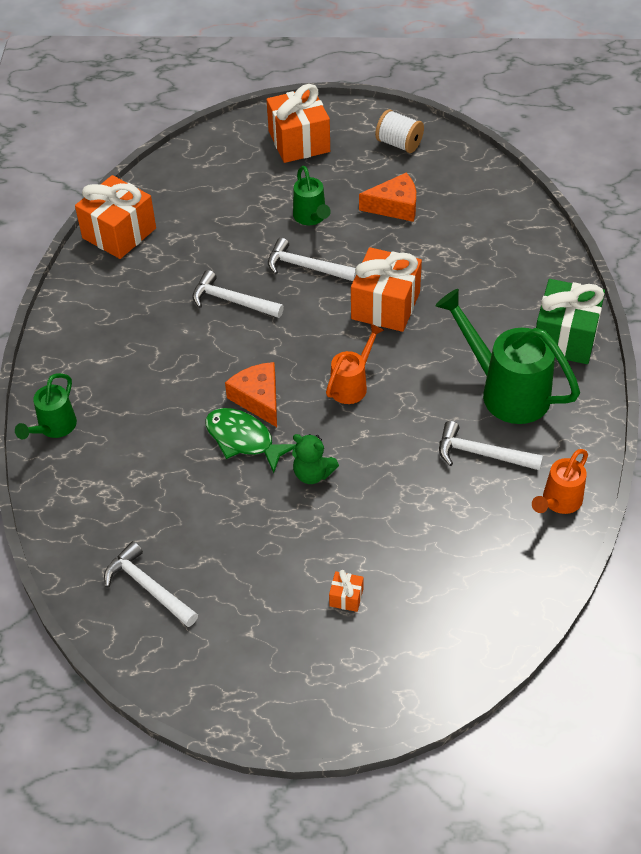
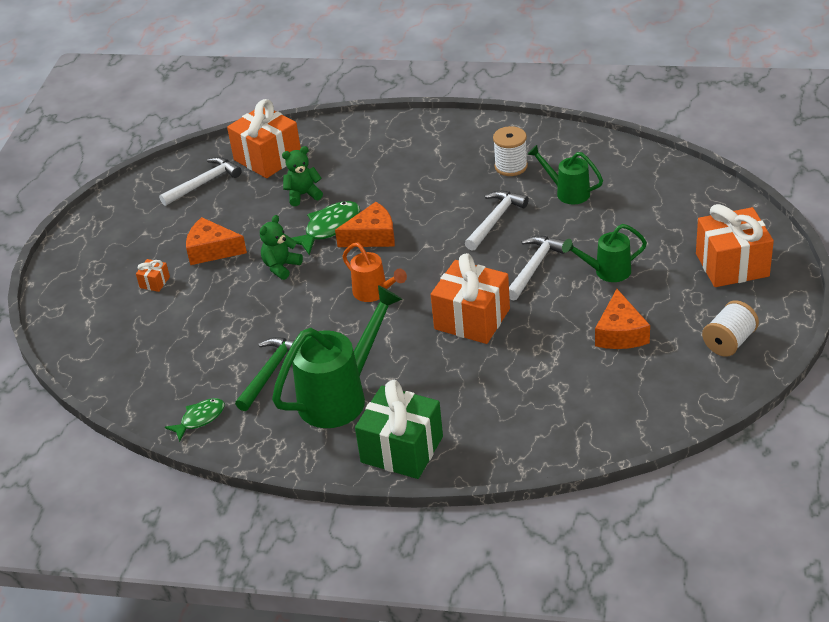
camera: 100 degrees right, 10 degrees down
green watering can [15,373,77,440] -> green watering can moved to [527,145,603,204]
orange gift [75,175,156,259] -> orange gift moved to [227,99,301,178]
white hammer [439,421,543,471] -> green hammer [235,337,294,411]
orange watering can [532,449,588,514] -> green fish [165,398,225,442]
none -> orange cheese [186,217,247,265]
none -> green teddy bear [282,146,323,206]
none -> white spool [493,126,528,176]

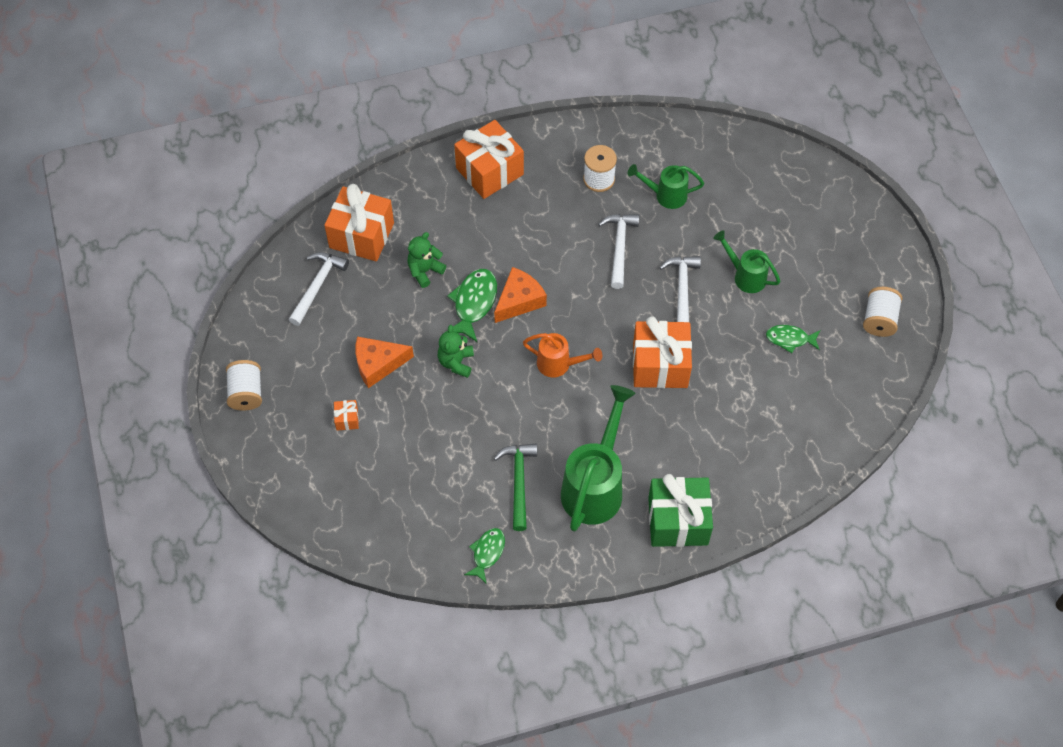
camera: 30 degrees left, 20 degrees up
green watering can [562,224,647,282] -> green watering can turned 75 degrees clockwise [713,230,781,293]
orange cheese [595,289,650,349] -> green fish [766,325,820,353]
orange gift [696,204,774,287] -> orange gift moved to [454,120,524,199]
none -> white spool [226,360,262,410]

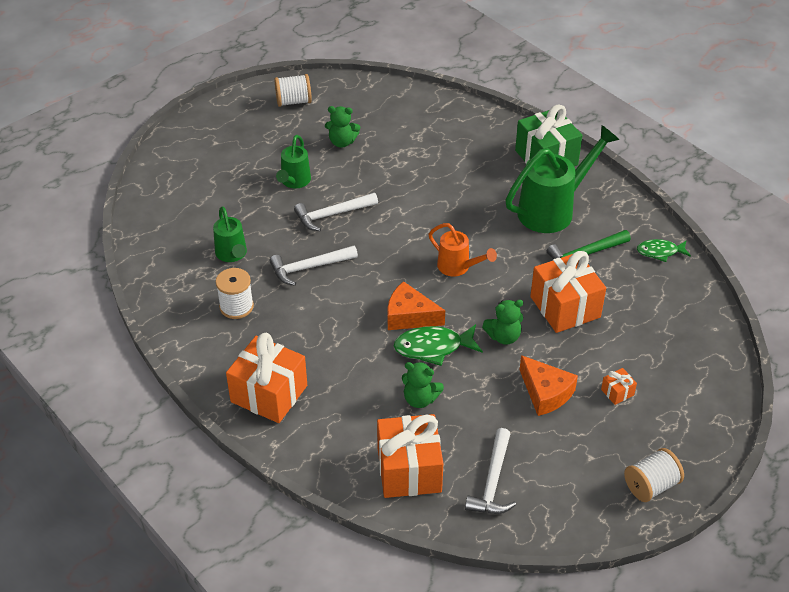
camera: 115 degrees left, 15 degrees down
white hammer [289,252,349,326] -> white hammer turned 75 degrees counterclockwise [465,428,516,514]
orange watering can [523,333,602,378] -> orange watering can turned 135 degrees clockwise [429,223,497,277]
green watering can [561,385,635,532] -> green watering can turned 150 degrees clockwise [505,125,619,233]
orange gift [633,316,692,388] -> orange gift moved to [530,251,606,333]
green fish [766,325,820,353] -> green teddy bear [325,106,360,148]

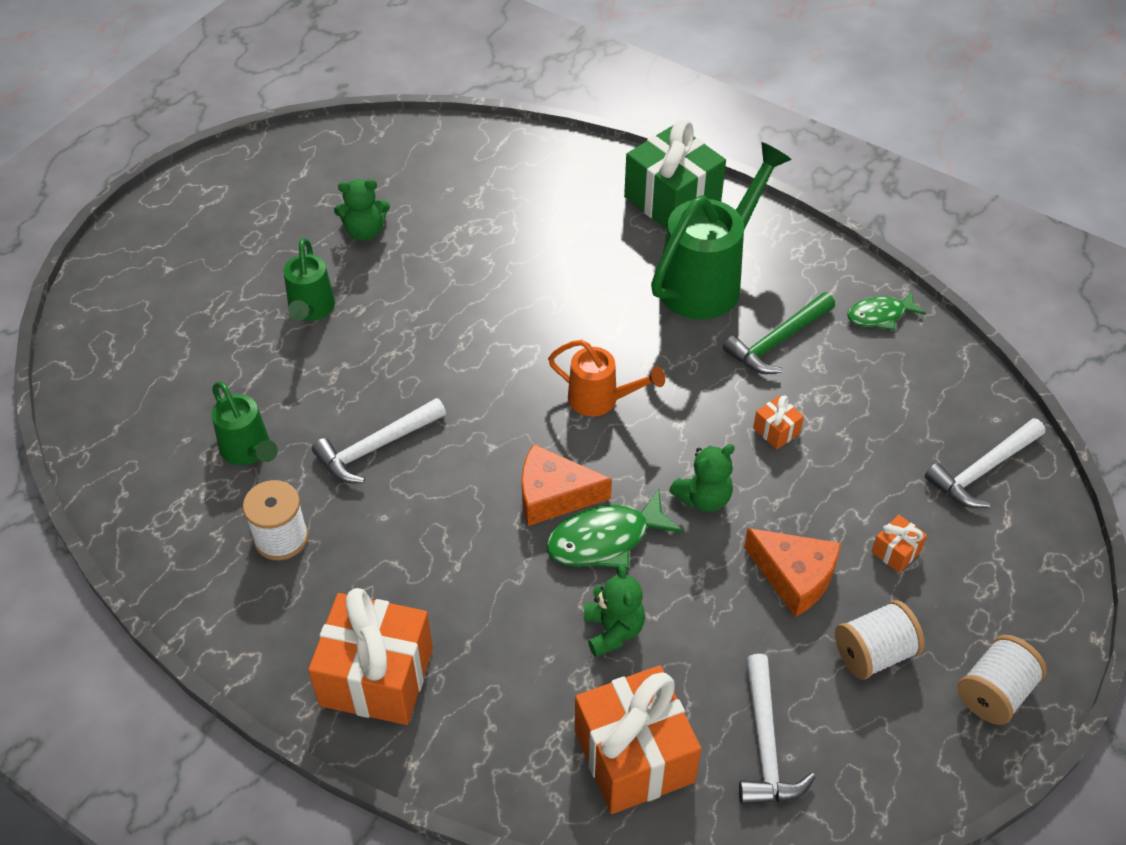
camera: 15 degrees left, 5 degrees up
white spool [275,74,312,107] -> white spool moved to [835,600,925,679]
white hammer [294,193,378,231] -> white hammer moved to [925,418,1045,508]
green teddy bear [402,362,444,408] -> green teddy bear turned 105 degrees counterclockwise [584,564,645,657]
orange gift [530,251,606,333] -> orange gift [753,395,804,449], size x0.42

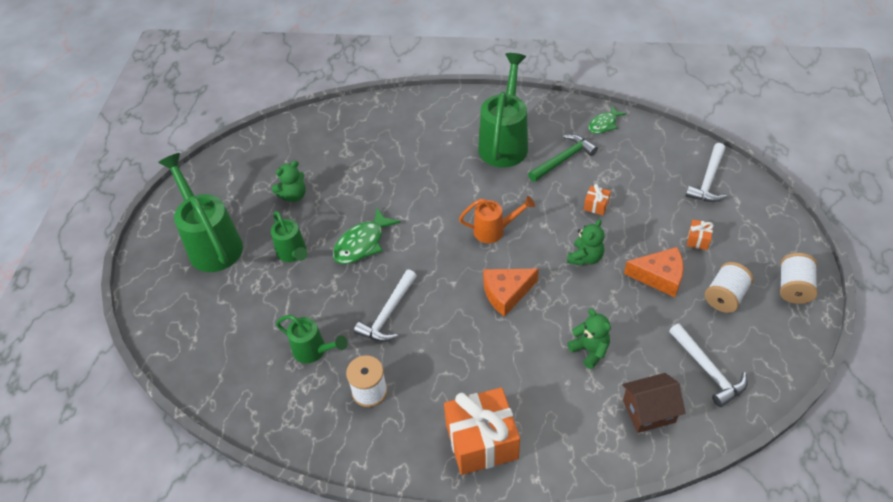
camera: 25 degrees left, 0 degrees up
green fish [546,489,683,569] -> green fish moved to [332,208,401,264]
orange gift [575,665,701,814] -> brown house [622,373,685,433]
green gift [624,119,726,229] -> none
green hammer [723,292,835,374] -> green hammer turned 150 degrees counterclockwise [528,134,598,182]
none -> green watering can [158,153,243,272]

